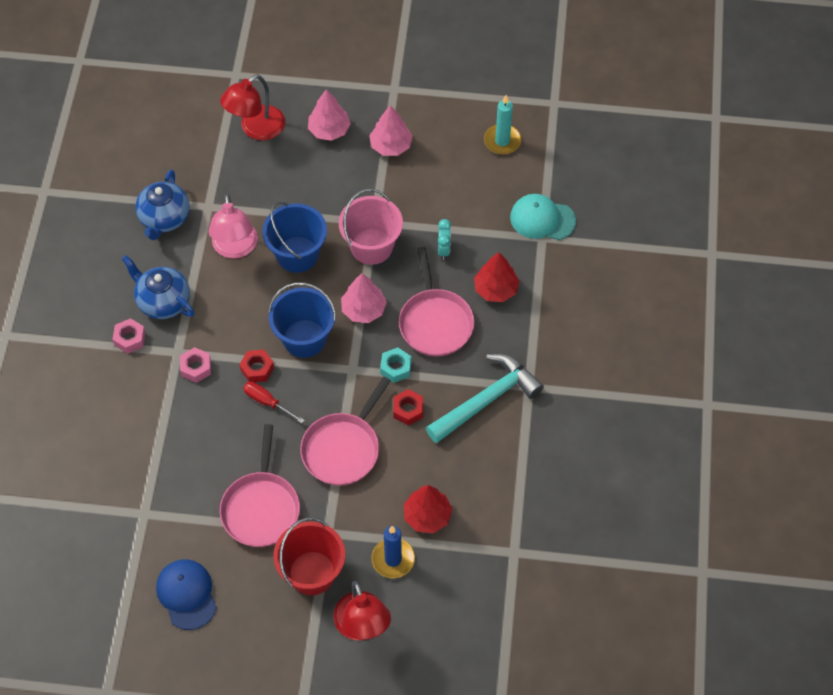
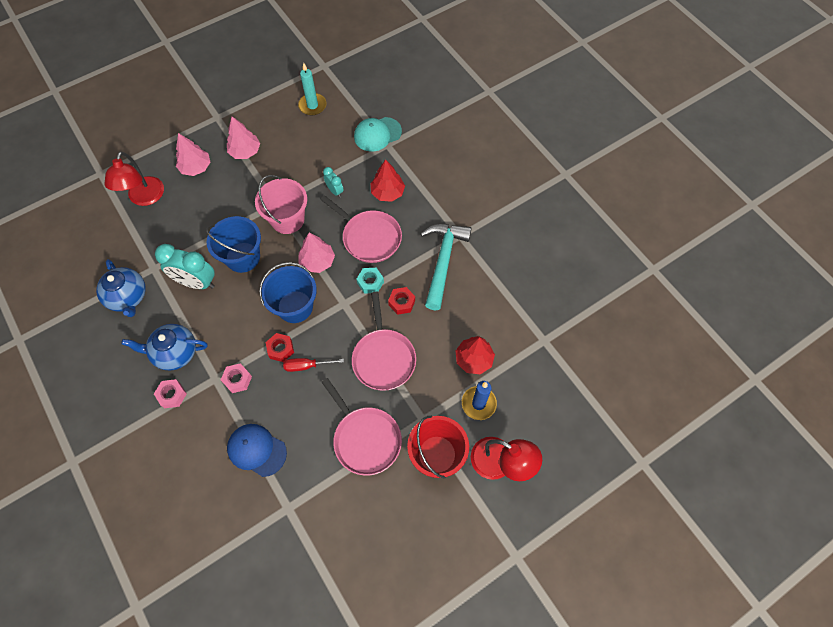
camera: 40 degrees left, 5 degrees up
blue cap [156,559,217,630] -> blue cap moved to [227,424,287,477]
pink lamp [208,194,258,258] -> turquoise clock [155,244,215,289]

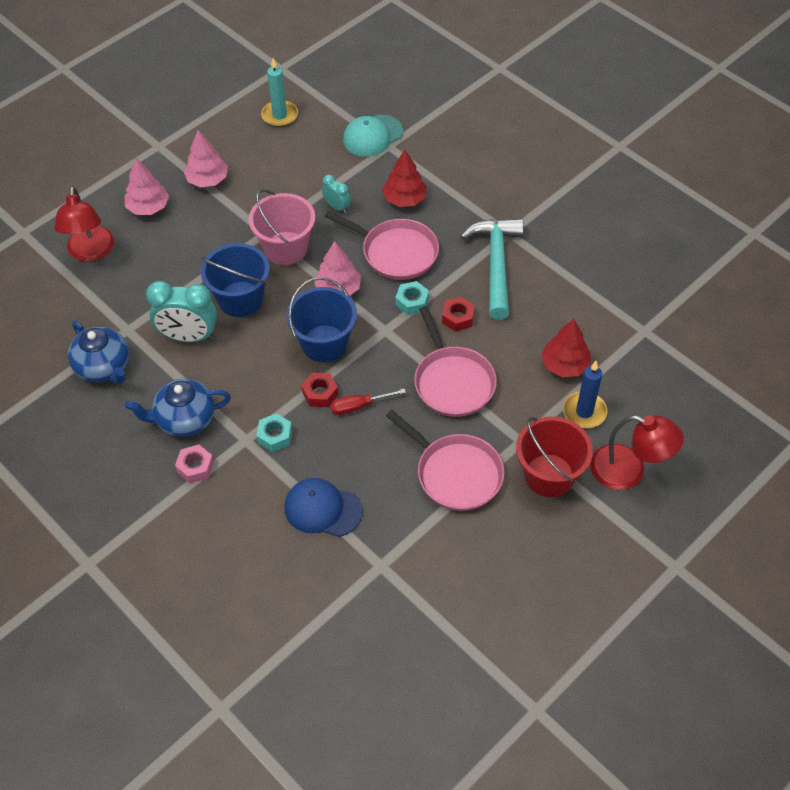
camera: 10 degrees left, 10 degrees down
pink nut [221,363,252,393] -> turquoise nut [256,413,292,452]

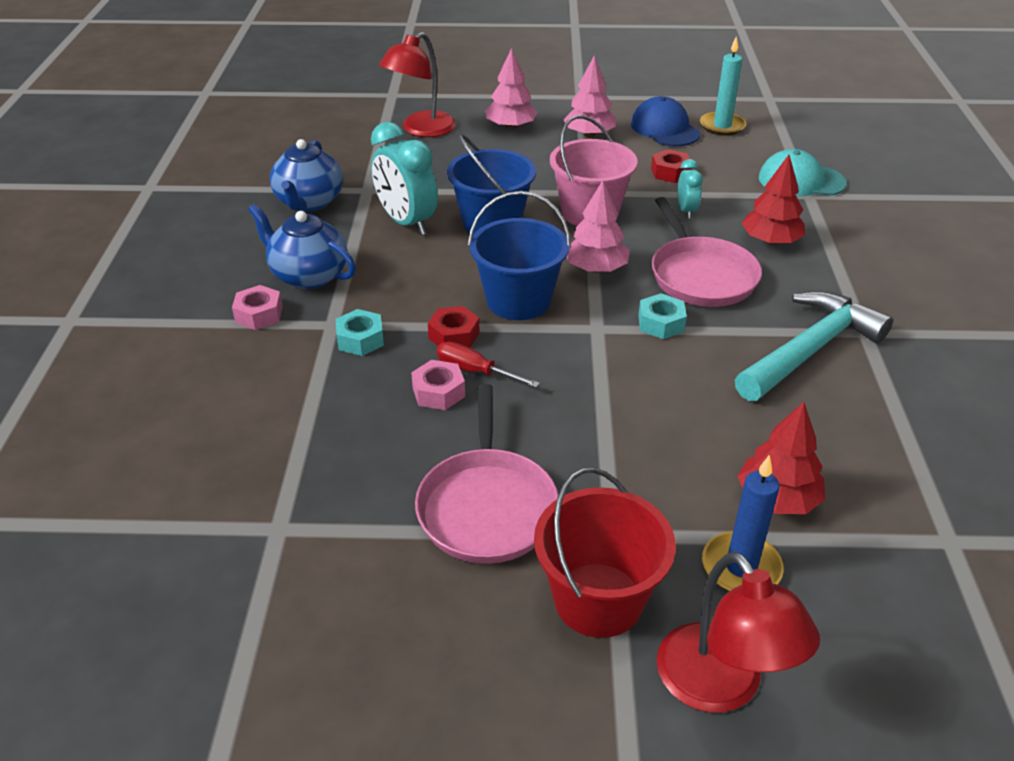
camera: 45 degrees right, 15 degrees down
blue cap [284,478,363,537] -> blue cap moved to [631,96,701,146]
pink pan [414,306,497,417] -> none
red nut [442,297,475,332] -> red nut moved to [651,149,691,183]
none -> pink nut [411,360,465,410]

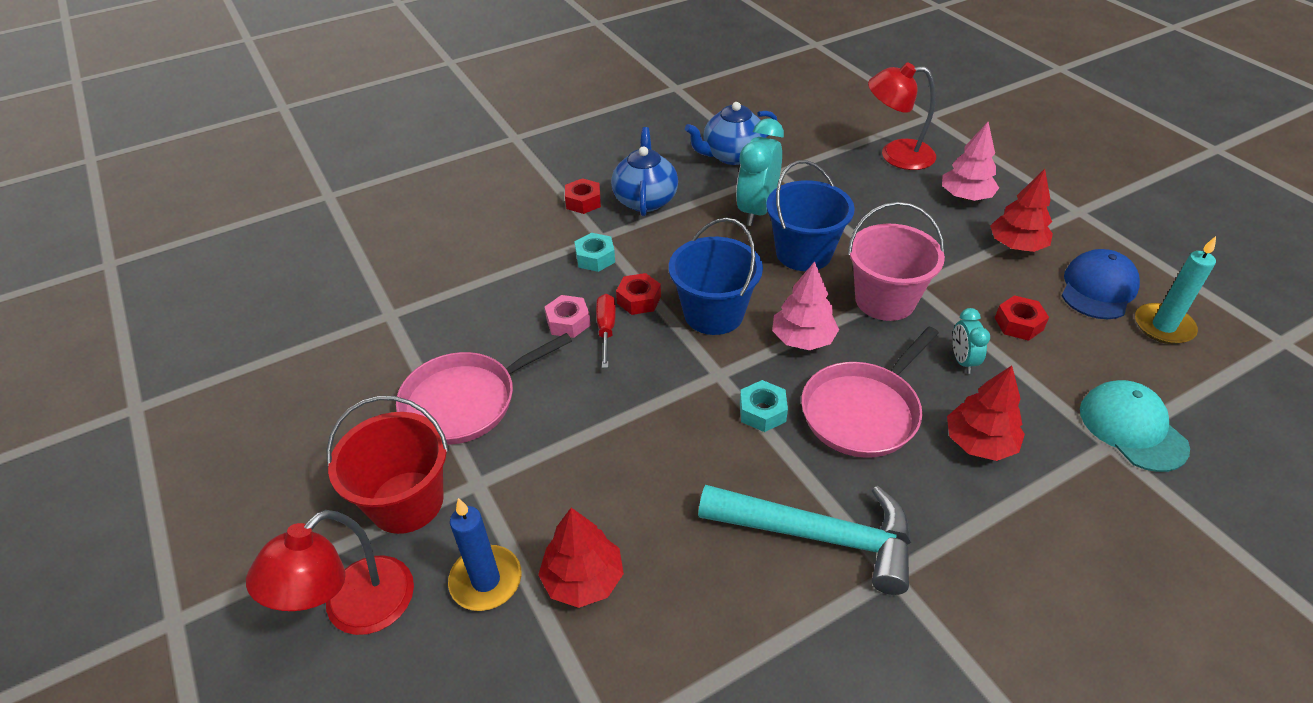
camera: 60 degrees right, 5 degrees up
pink nut [232,285,283,330] -> red nut [565,178,601,214]
pink tree [563,56,616,138] -> red tree [990,169,1053,252]
turquoise clock [678,159,703,219] -> turquoise clock turned 120 degrees clockwise [952,308,990,374]

